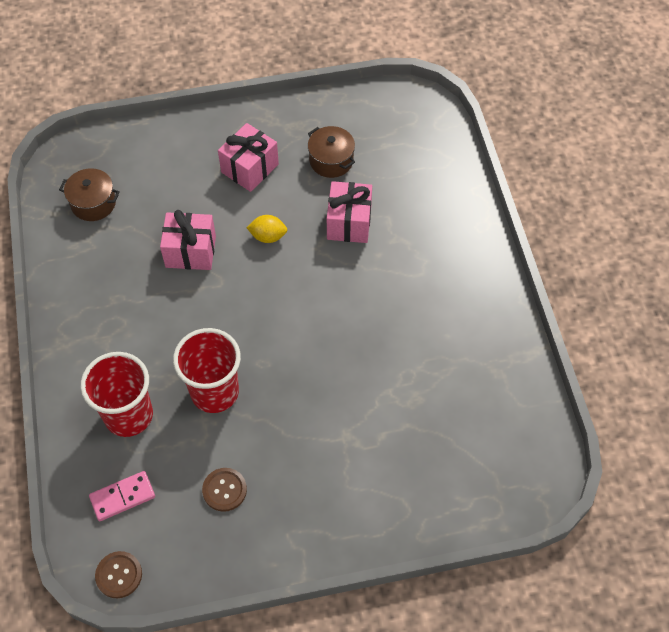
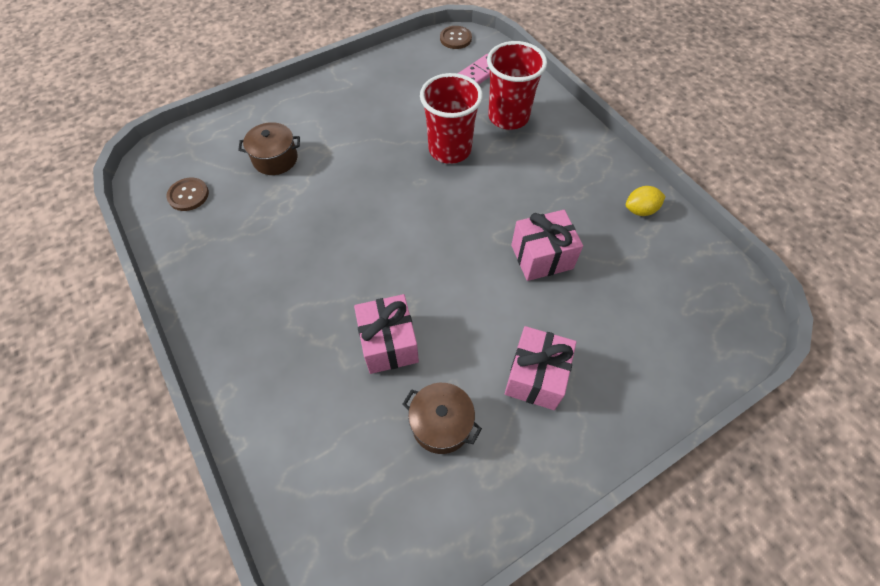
camera: 160 degrees right, 0 degrees up
brown pot [59,168,120,221] -> brown pot moved to [238,122,300,175]
brown button [202,468,247,512] -> brown button moved to [166,178,209,211]
yellow lemon [246,215,287,243] -> yellow lemon moved to [626,186,666,216]

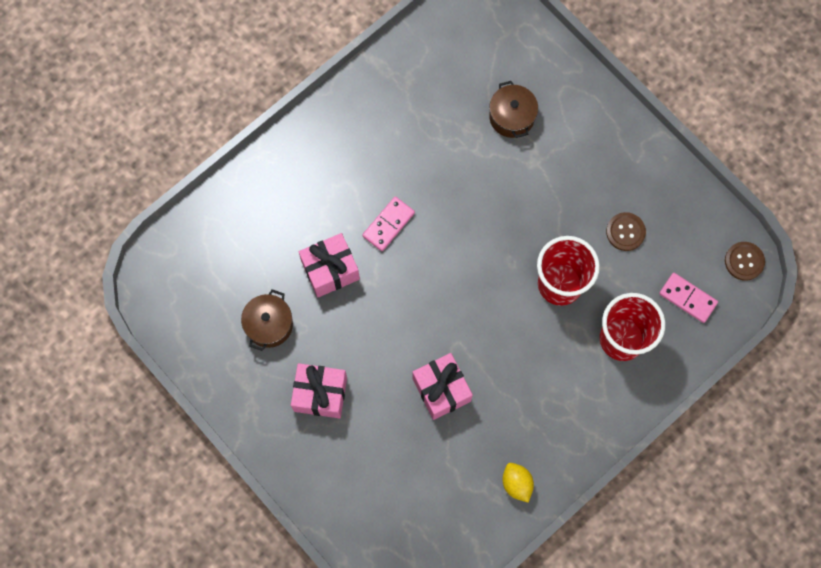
camera: 80 degrees right, 15 degrees up
brown button [166,178,209,211] -> brown button moved to [606,212,646,251]
none -> pink domino [362,197,415,251]

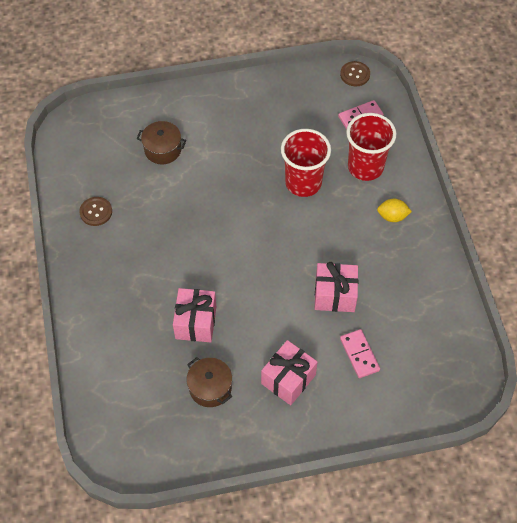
camera: 60 degrees left, 15 degrees down
pink domino [362,197,415,251] -> pink domino moved to [340,329,380,378]
yellow lemon [503,463,534,503] -> yellow lemon moved to [377,199,412,222]
brown button [606,212,646,251] -> brown button moved to [79,197,112,226]

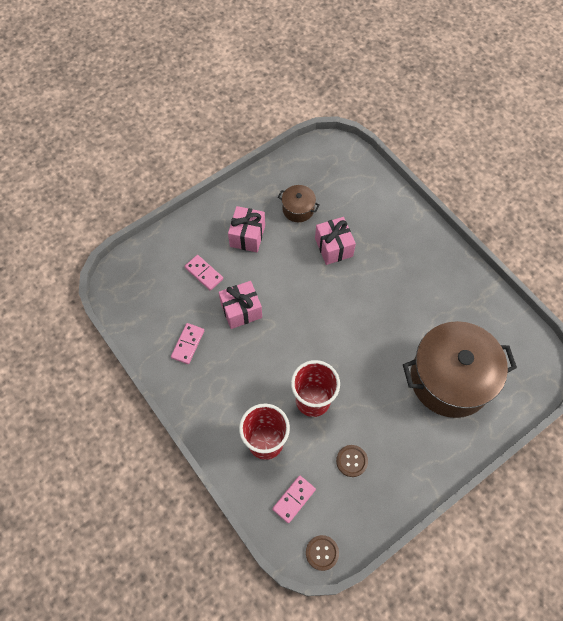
camera: 155 degrees right, 5 degrees up
brown button [79,197,112,226] -> brown button moved to [336,445,368,477]
brown pot [137,121,186,164] -> brown pot [403,321,517,418], size x2.28
yellow lemon [377,199,412,222] -> none
none -> pink domino [171,323,204,364]

